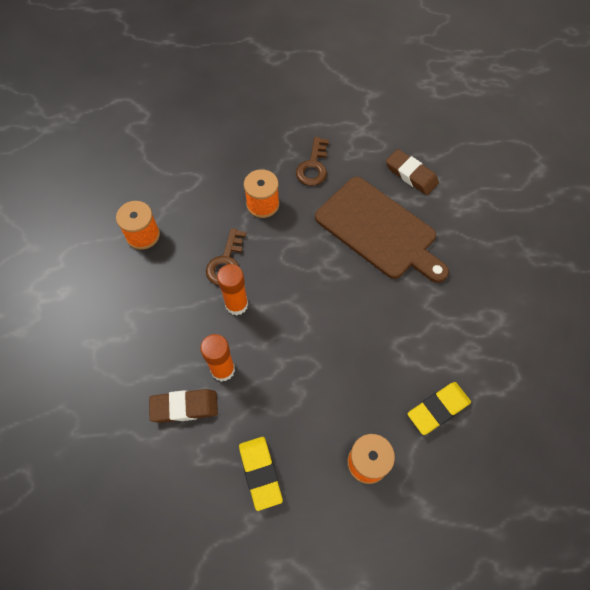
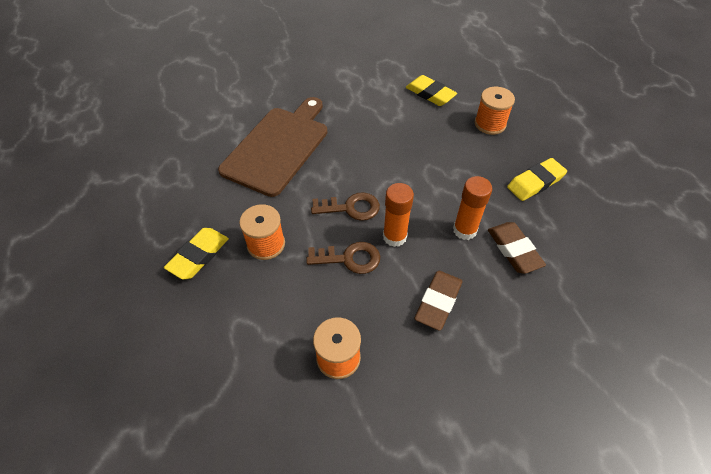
camera: 105 degrees left, 10 degrees down
brown key [296,137,329,186] -> brown key moved to [311,192,380,221]
brown eraser [386,149,439,195] -> brown eraser moved to [414,271,463,331]
none -> yellow eraser [164,228,229,279]

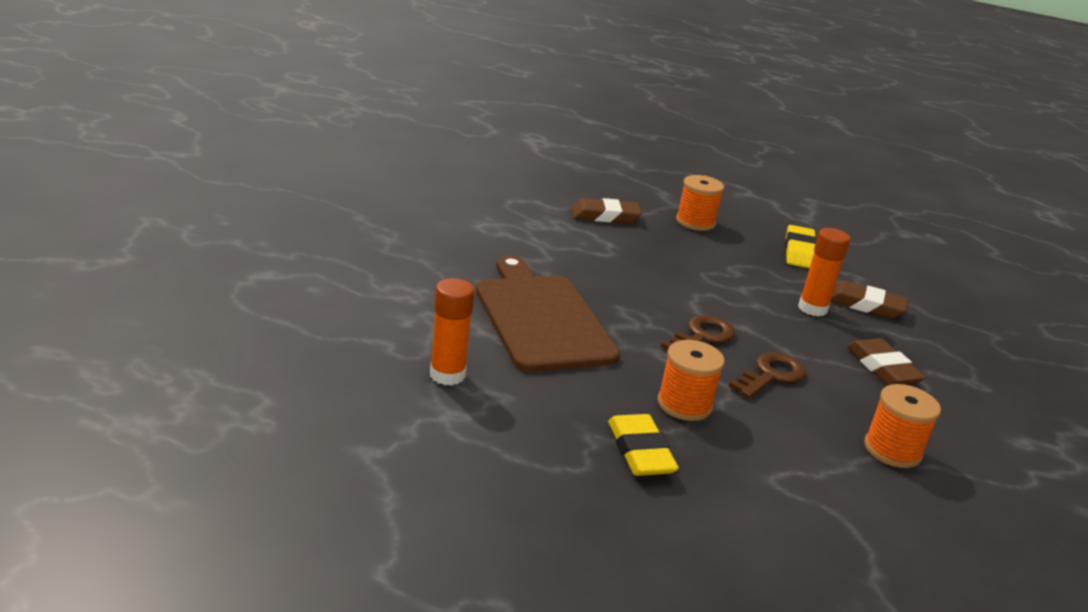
camera: 50 degrees left, 25 degrees down
orange glue stick [383,183,414,247] -> orange glue stick moved to [430,278,475,385]
yellow eraser [406,75,457,106] -> brown eraser [571,198,642,223]

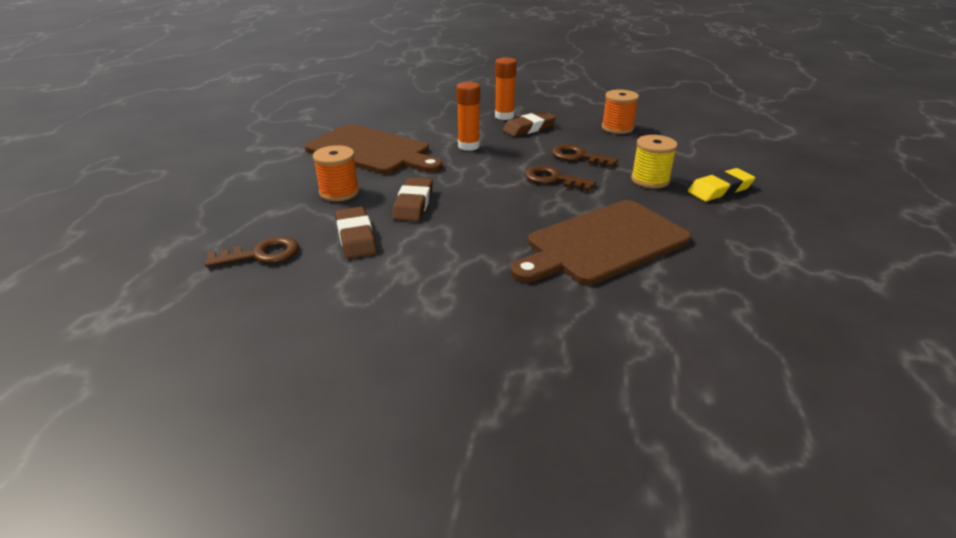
camera: 100 degrees left, 5 degrees up
orange glue stick [430,278,475,385] -> orange glue stick moved to [495,57,517,120]
orange spool [657,340,725,421] -> yellow spool [631,135,678,189]
yellow eraser [785,225,817,268] -> brown cutting board [305,124,443,174]
brown eraser [830,281,909,318] -> brown eraser moved to [392,177,433,222]
none -> brown key [205,237,299,267]

